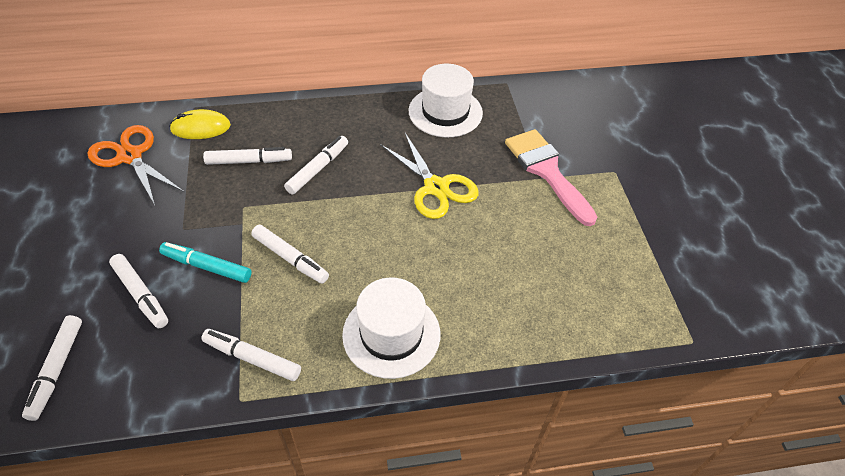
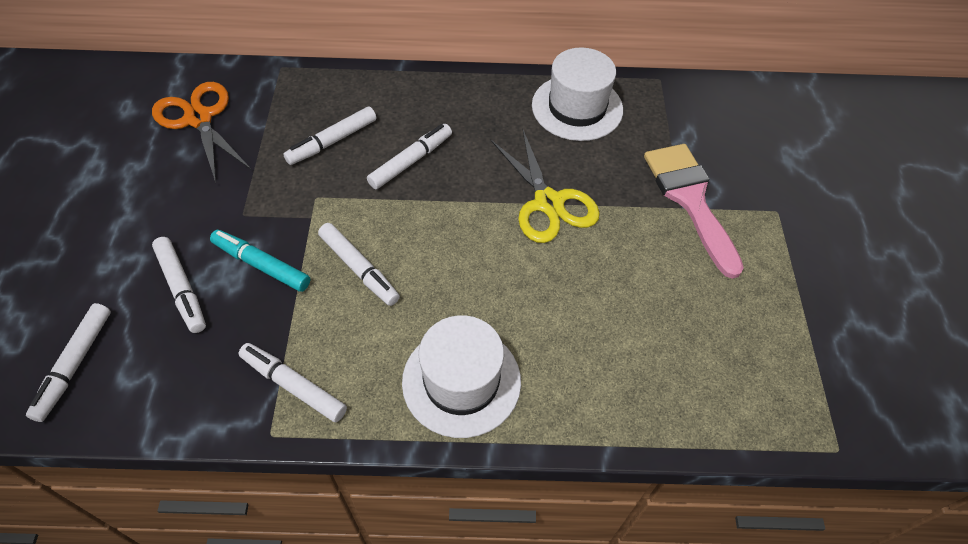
camera: 10 degrees right, 5 degrees up
yellow mouse [169,109,231,139] -> none
white marker [203,147,292,165] -> white marker turned 135 degrees clockwise [283,107,376,165]

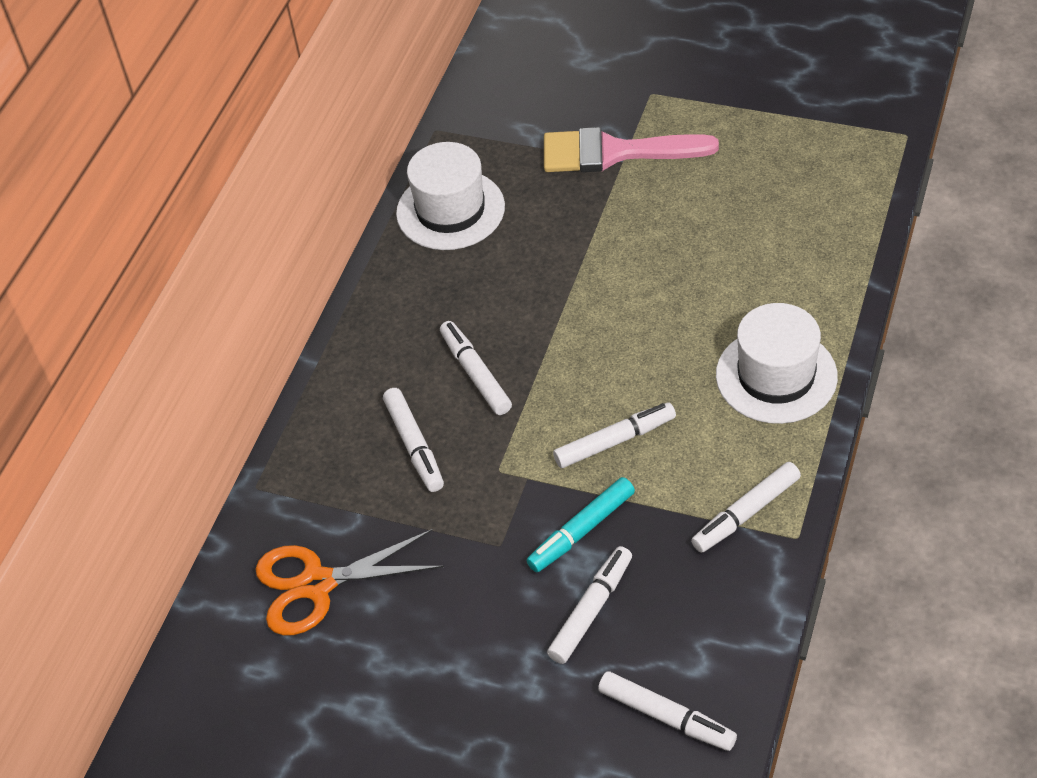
camera: 65 degrees left, 5 degrees down
white marker [152,237,206,333] -> white marker turned 45 degrees counterclockwise [547,546,632,664]
yellow scissors [491,130,600,243] -> none

